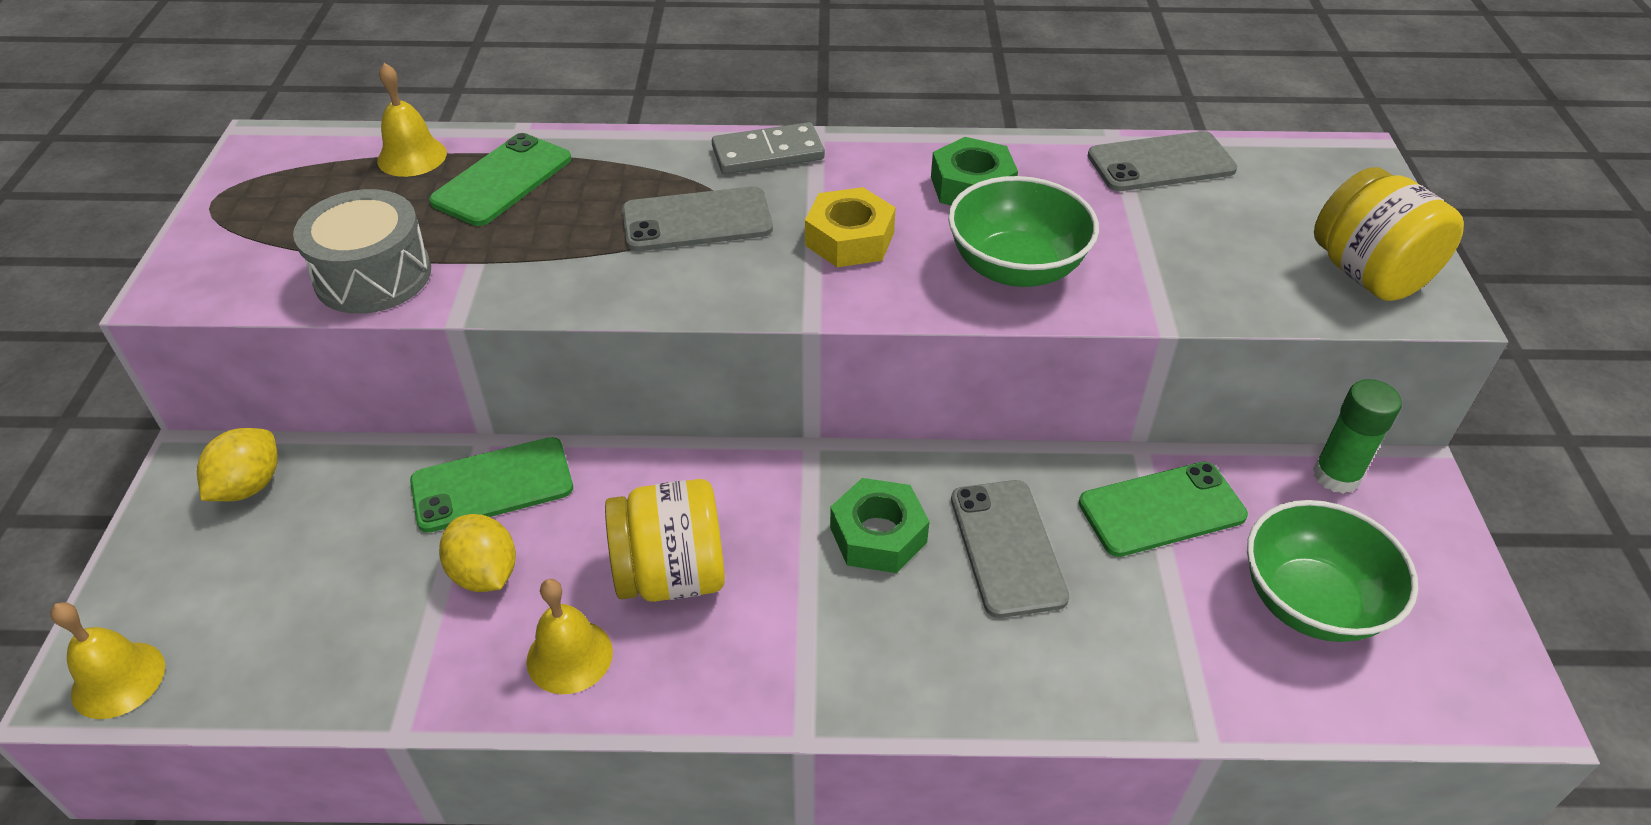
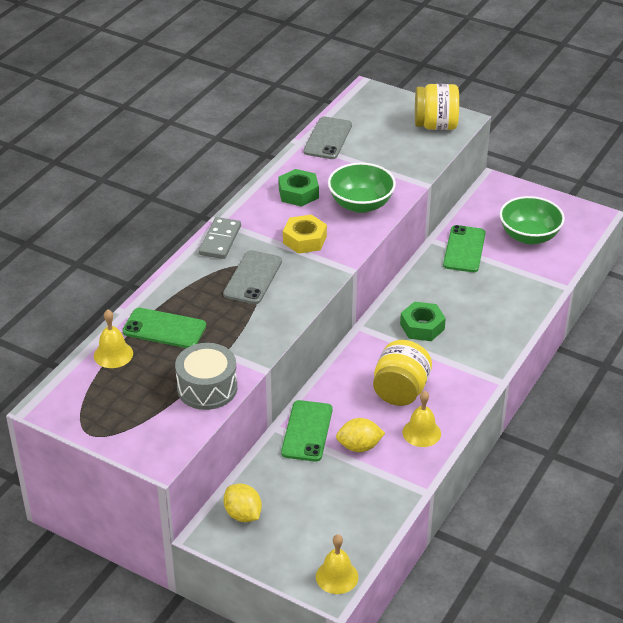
camera: 60 degrees left, 5 degrees down
green phone [429,133,571,226] -> green phone turned 45 degrees counterclockwise [123,308,206,348]
grey phone [951,480,1069,618] -> none
green glue stick [1313,379,1402,494] -> none

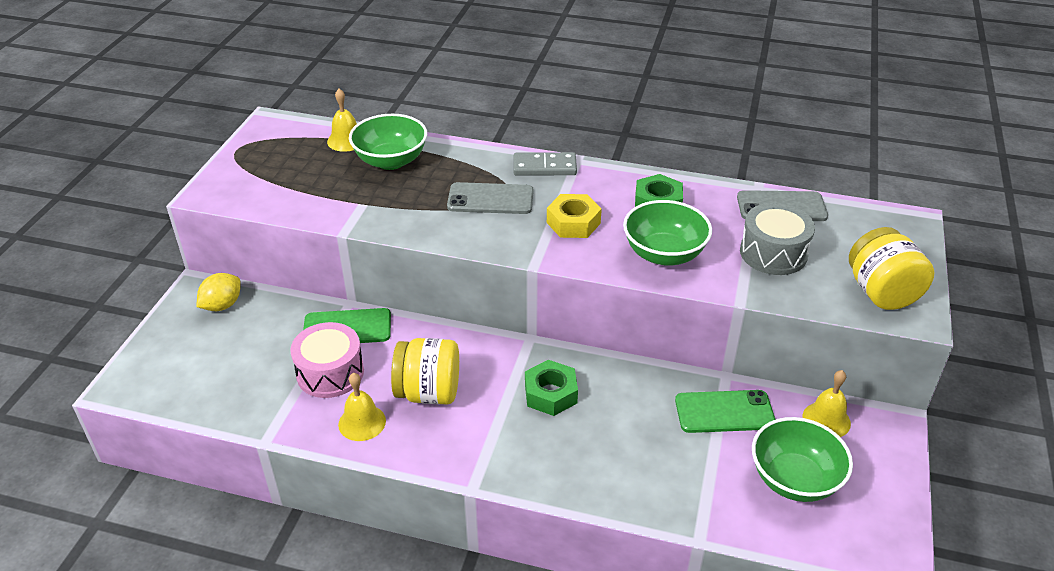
camera: 75 degrees right, 0 degrees up
green phone [123,308,206,348] -> green bowl [349,114,427,170]
grey drum [175,343,237,410] -> grey drum moved to [740,203,815,275]
yellow bell [316,534,358,594] -> yellow bell moved to [803,370,851,437]
yellow lemon [336,418,385,452] -> pink drum [290,322,364,398]

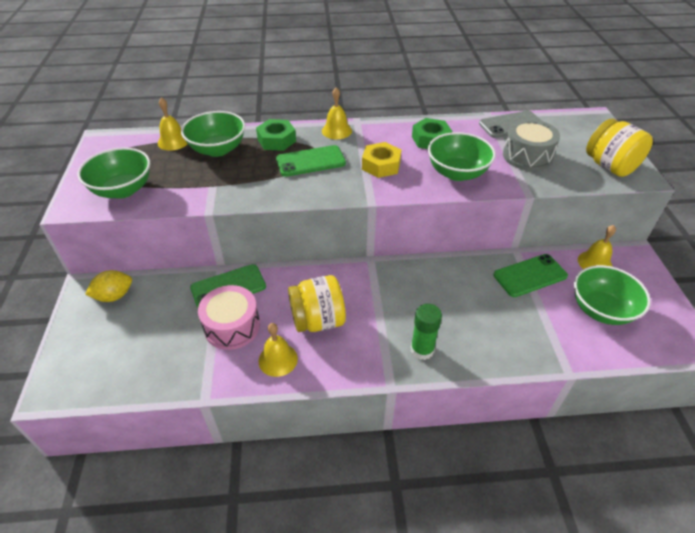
camera: 20 degrees left, 5 degrees up
yellow lemon [197,273,241,311] -> yellow lemon turned 45 degrees clockwise [85,270,132,302]
grey phone [447,182,534,214] -> green phone [276,145,346,177]
grey domino [514,152,577,176] -> yellow bell [322,87,352,139]
green nut [525,360,578,416] -> green nut moved to [256,119,296,151]
none -> green bowl [77,147,150,199]
none -> green glue stick [411,304,442,360]

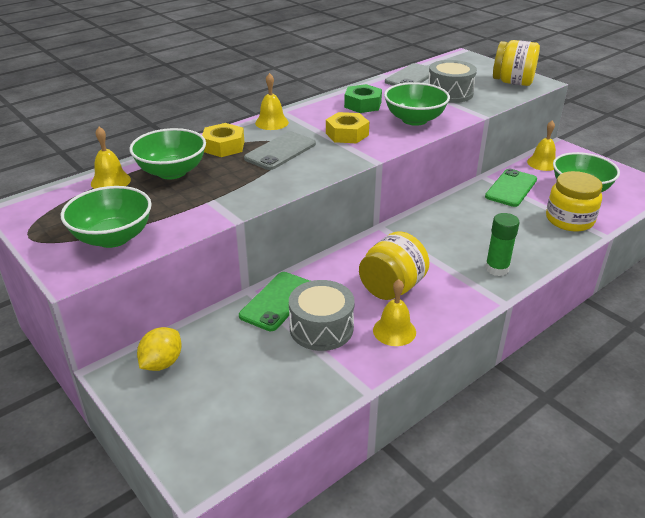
camera: 35 degrees left, 10 degrees down
pink drum [198,285,260,350] -> grey drum [289,280,355,351]
green nut [256,119,296,151] -> yellow nut [202,123,244,157]
green phone [276,145,346,177] -> grey phone [244,132,316,170]
none -> yellow jar [546,171,603,232]

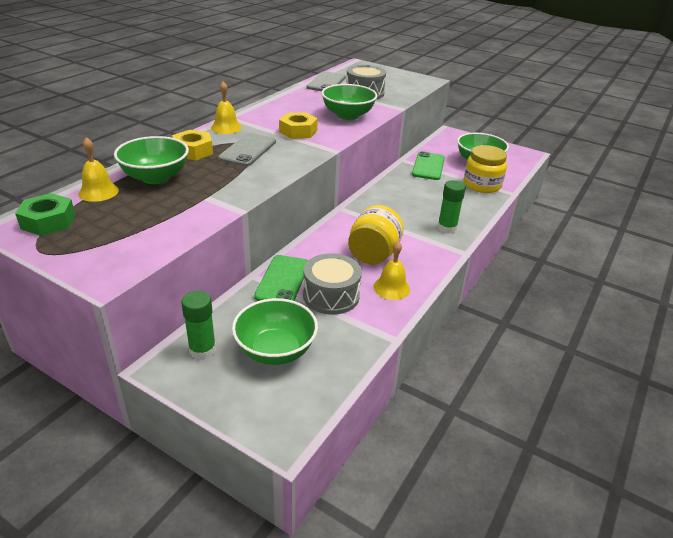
camera: 20 degrees left, 0 degrees up
green bowl [61,186,152,248] -> green bowl moved to [232,298,318,365]
yellow lemon [137,327,182,371] -> green glue stick [181,291,216,360]
green nut [344,84,382,113] -> green nut moved to [15,193,75,236]
yellow jar [493,40,540,86] -> none
yellow bell [527,120,556,171] -> none

